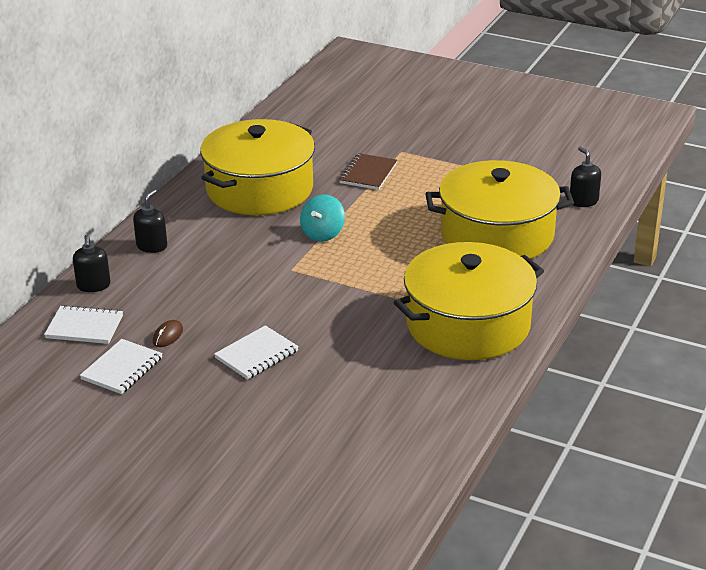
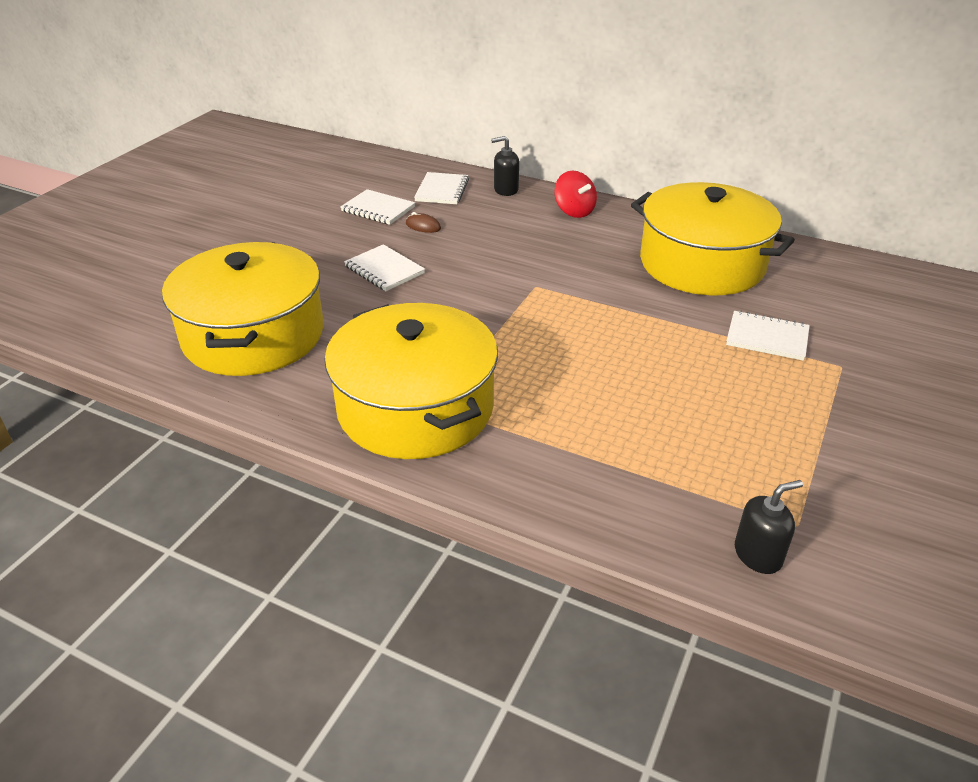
camera: 90 degrees right, 5 degrees up
black soap dispenser [133,189,167,253] -> red spinning top [554,171,597,218]
turquoise spinning top [300,194,345,242] -> none
brown notebook [339,153,397,190] -> white notebook [726,310,810,361]
yellow pot [425,160,574,259] -> yellow pot moved to [162,242,323,376]

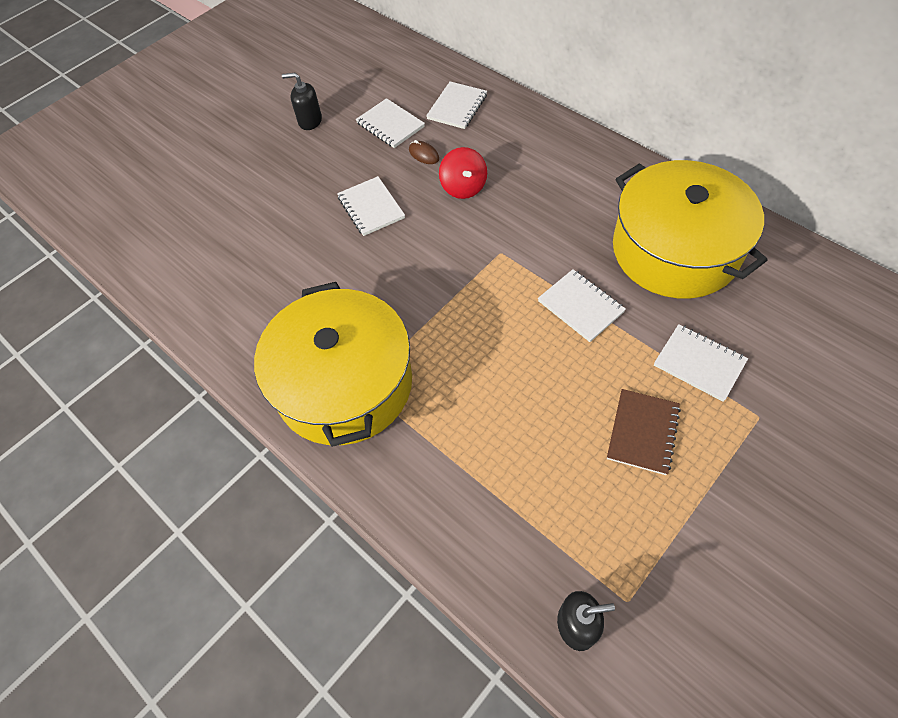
camera: 20 degrees right, 20 degrees up
yellow pot [162,242,323,376] -> none
black soap dispenser [491,136,519,196] -> black soap dispenser moved to [282,73,322,130]
red spinning top [554,171,597,218] -> red spinning top moved to [439,147,487,199]
none -> white notebook [538,269,626,342]
none -> brown notebook [607,389,681,475]

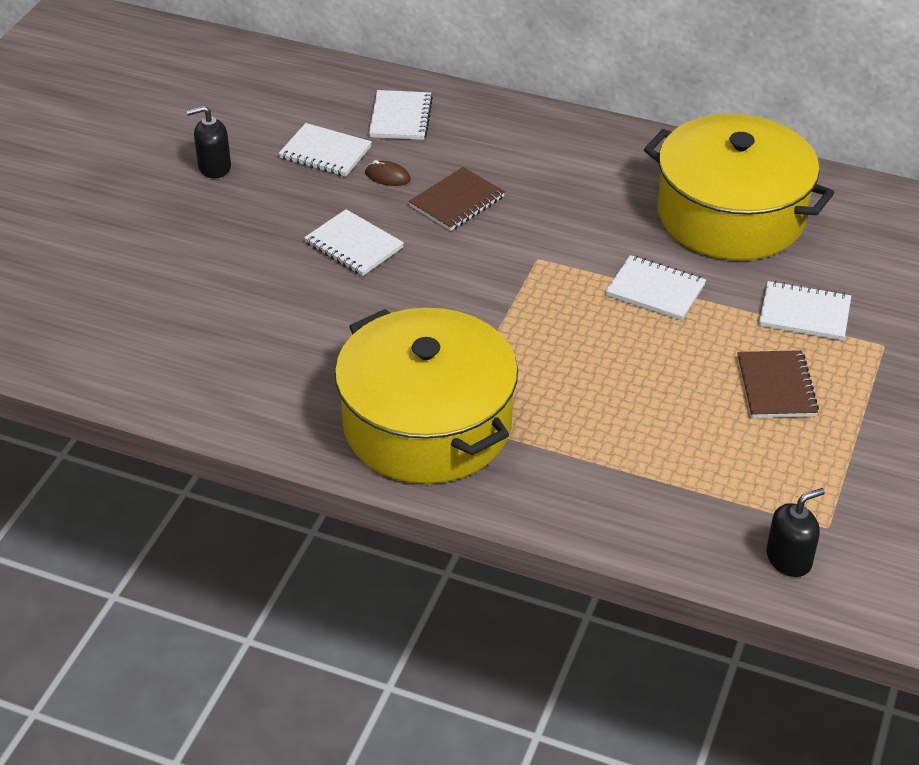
camera: 25 degrees left, 15 degrees down
red spinning top [439,147,487,199] -> brown notebook [409,167,505,231]

